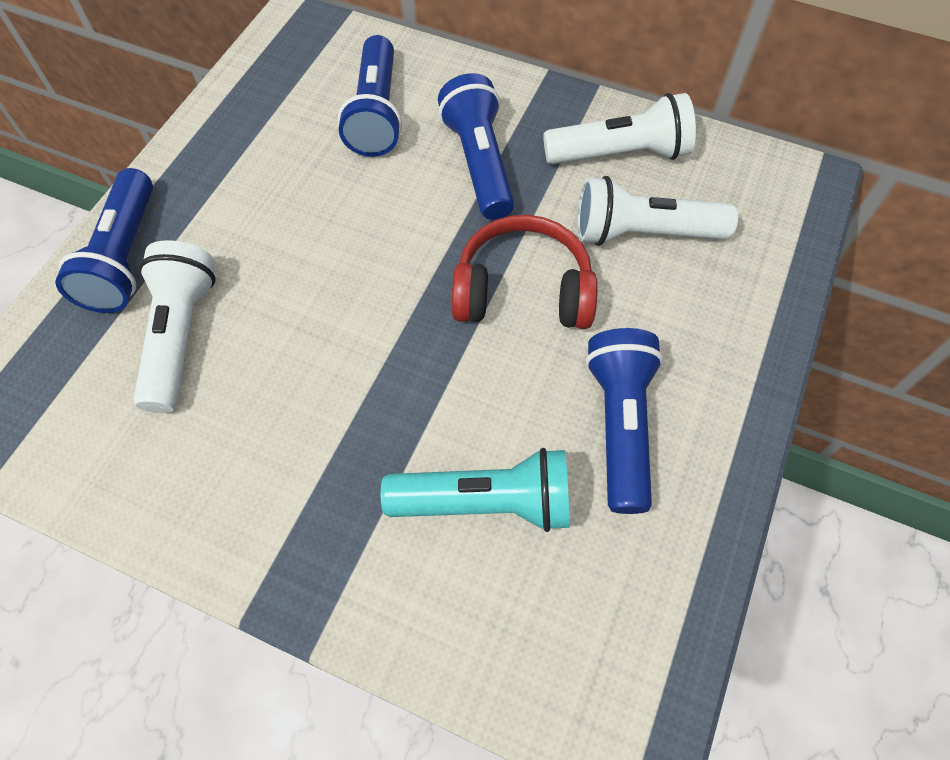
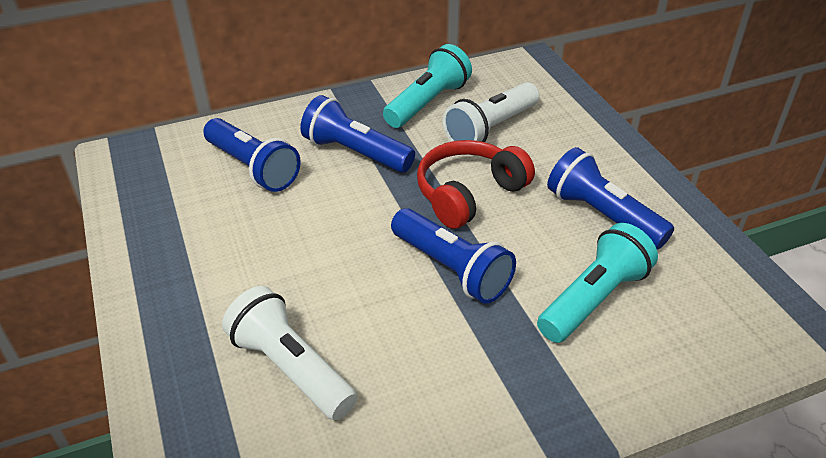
camera: 45 degrees left, 20 degrees down
blue flashlight [55,168,153,313] -> blue flashlight moved to [391,208,516,304]
white flashlight [543,93,696,164] -> turquoise flashlight [383,44,472,128]

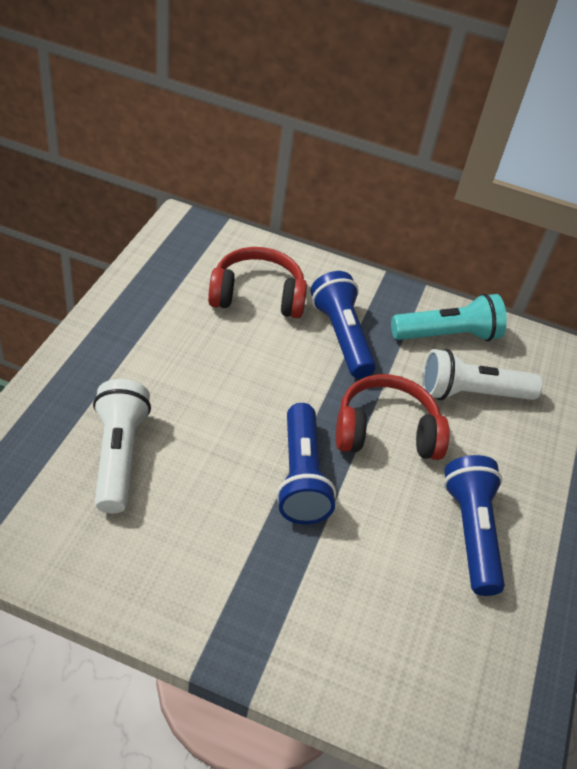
camera: 35 degrees right, 5 degrees up
blue flashlight [203,118,301,192] -> red headphones [208,247,307,318]
turquoise flashlight [537,223,658,343] -> none

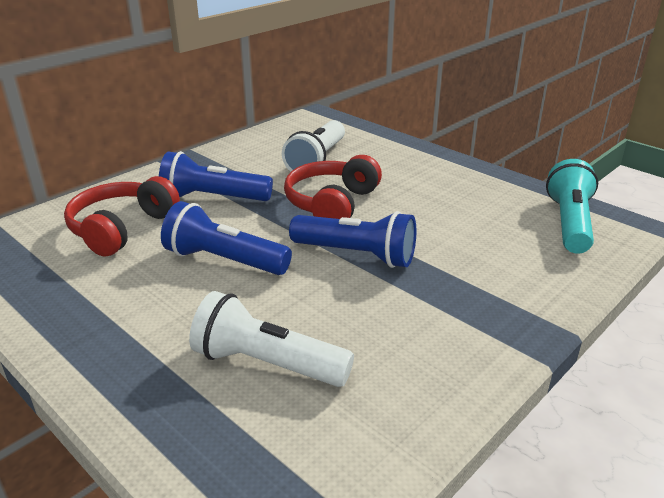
camera: 60 degrees left, 15 degrees down
turquoise flashlight [391,293,507,341] -> turquoise flashlight moved to [546,159,598,254]
blue flashlight [444,455,505,596] -> blue flashlight moved to [161,201,292,275]

